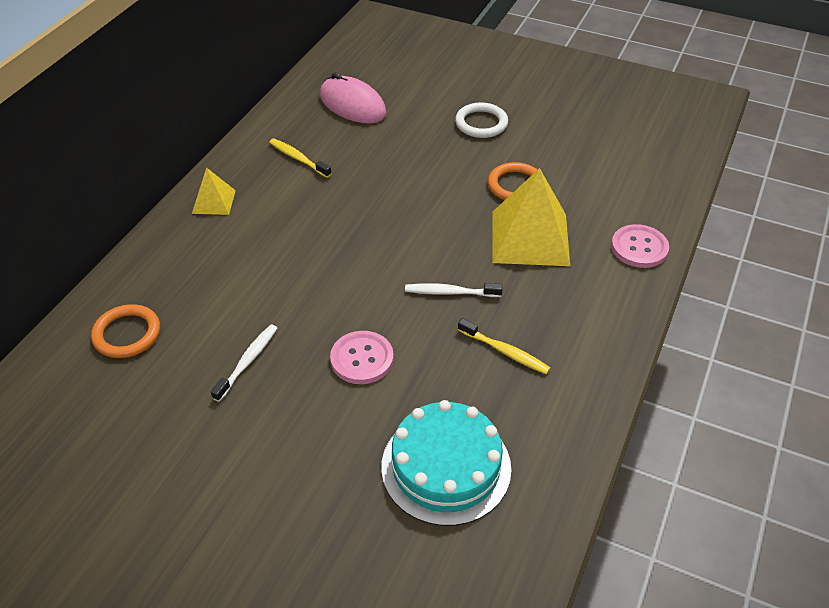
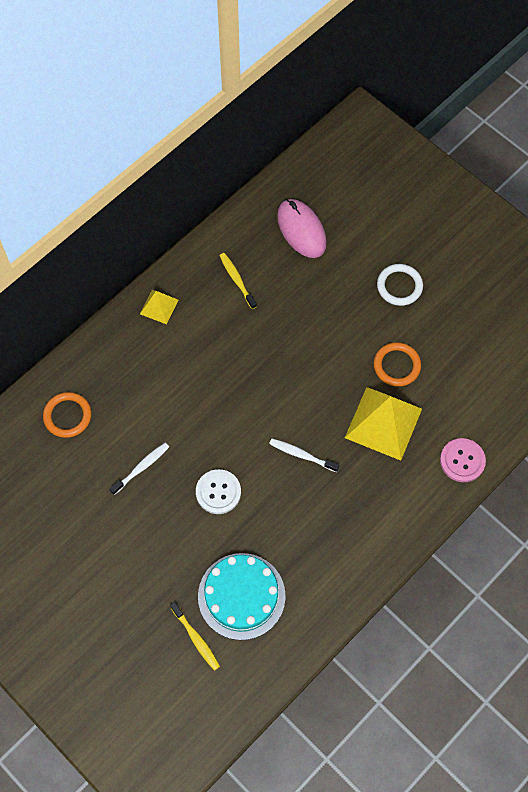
camera: 20 degrees right, 20 degrees up
pink button [330,331,394,384] -> white button [196,469,241,514]
yellow toothbrush [458,318,550,374] -> yellow toothbrush moved to [170,602,220,671]

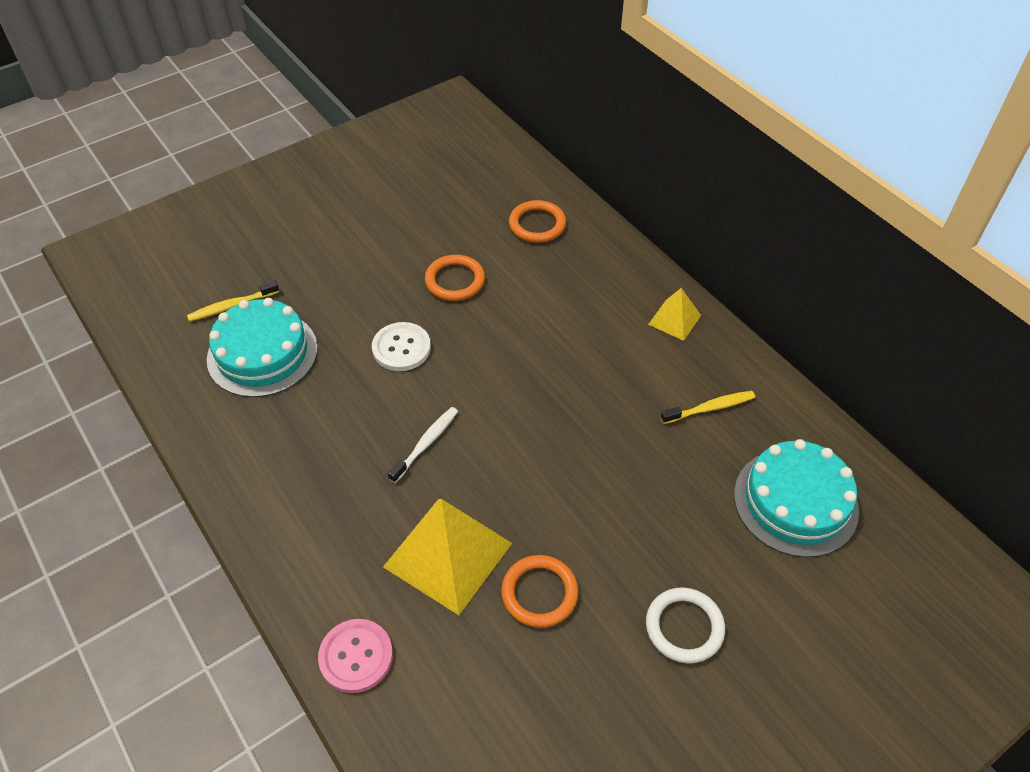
camera: 100 degrees right, 15 degrees down
white toothbrush [109,443,169,495] -> orange ring [425,255,485,301]
pink mouse [277,199,327,258] -> turquoise cake [734,439,859,558]

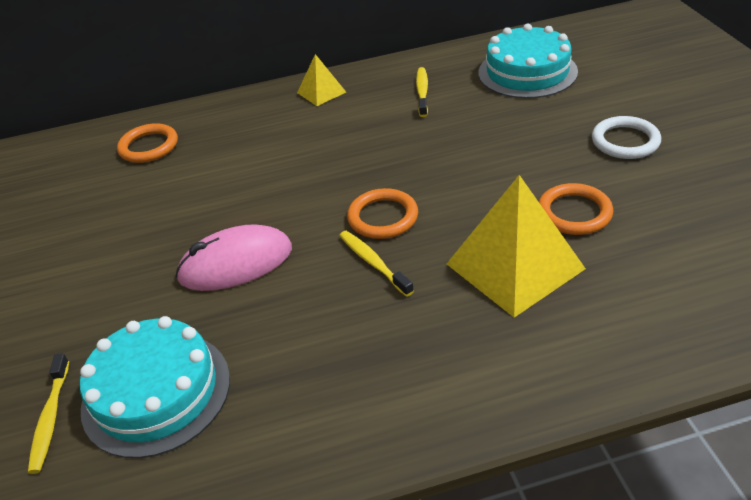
camera: 65 degrees left, 10 degrees down
pink button [318,619,393,693] -> none
white button [372,322,431,371] -> pink mouse [175,224,292,291]
white toothbrush [388,407,458,483] -> yellow toothbrush [339,231,414,297]
orange ring [425,255,485,301] -> orange ring moved to [347,188,418,239]

